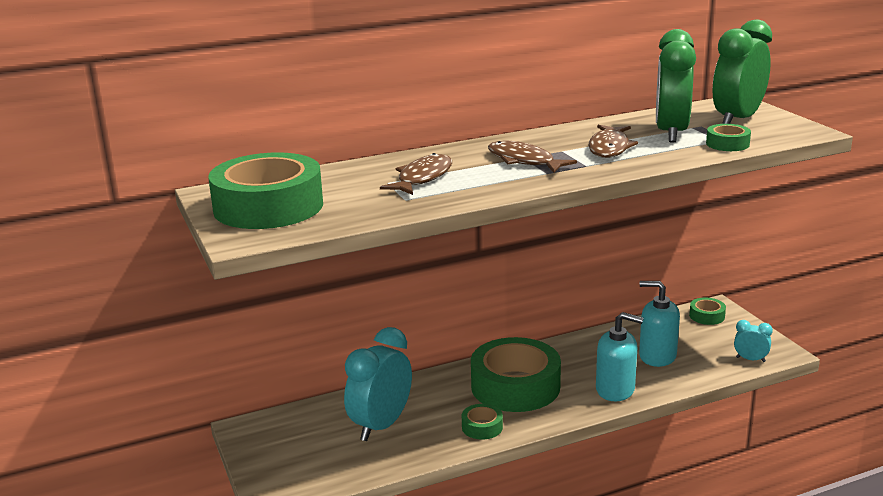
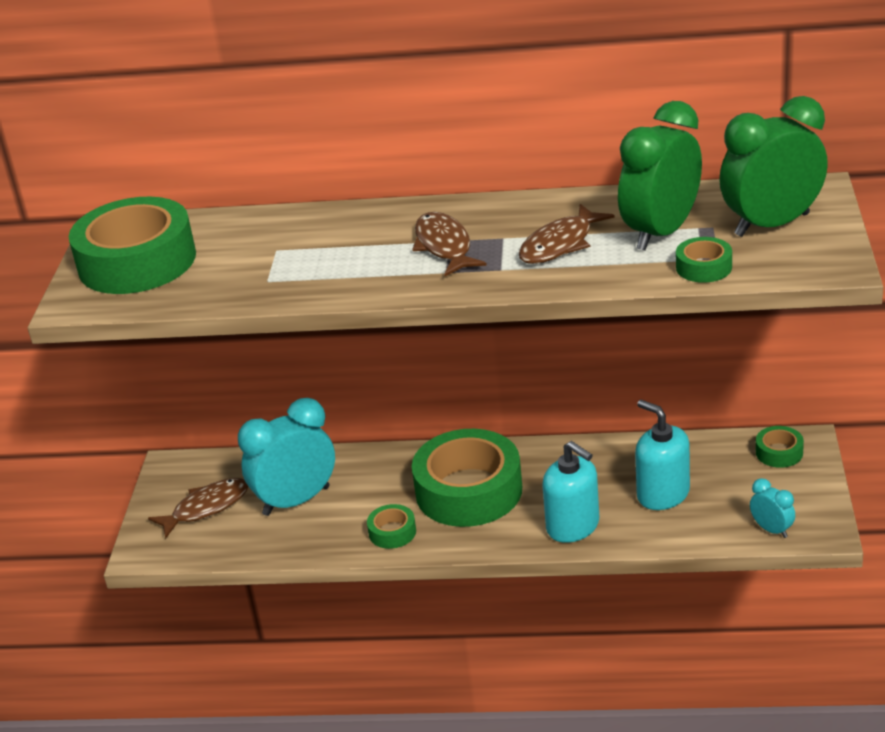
camera: 30 degrees right, 10 degrees up
brown fish [380,153,452,195] -> brown fish moved to [148,478,248,539]

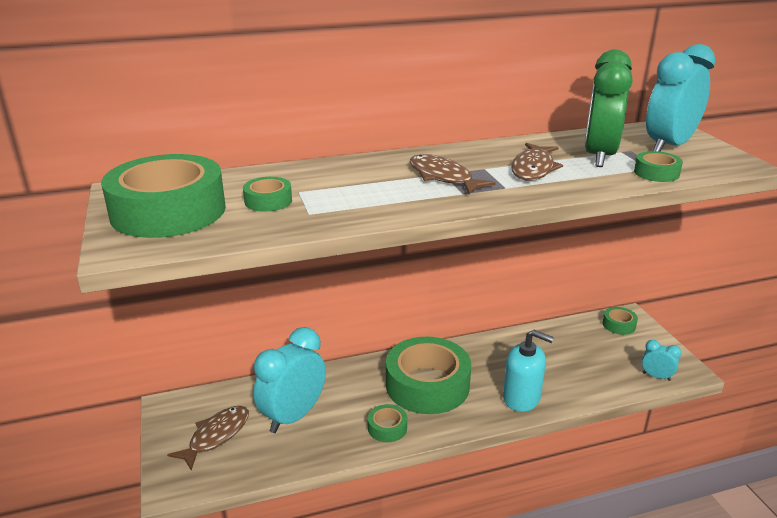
camera: 25 degrees left, 5 degrees down
turquoise soap dispenser [635,400,690,510] -> none
green clock [719,96,828,237] -> turquoise clock [646,44,715,152]
none -> green tape [243,177,292,212]

